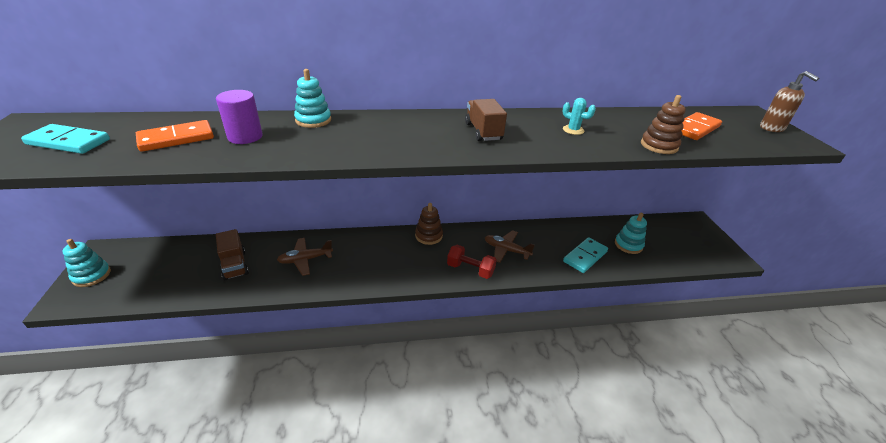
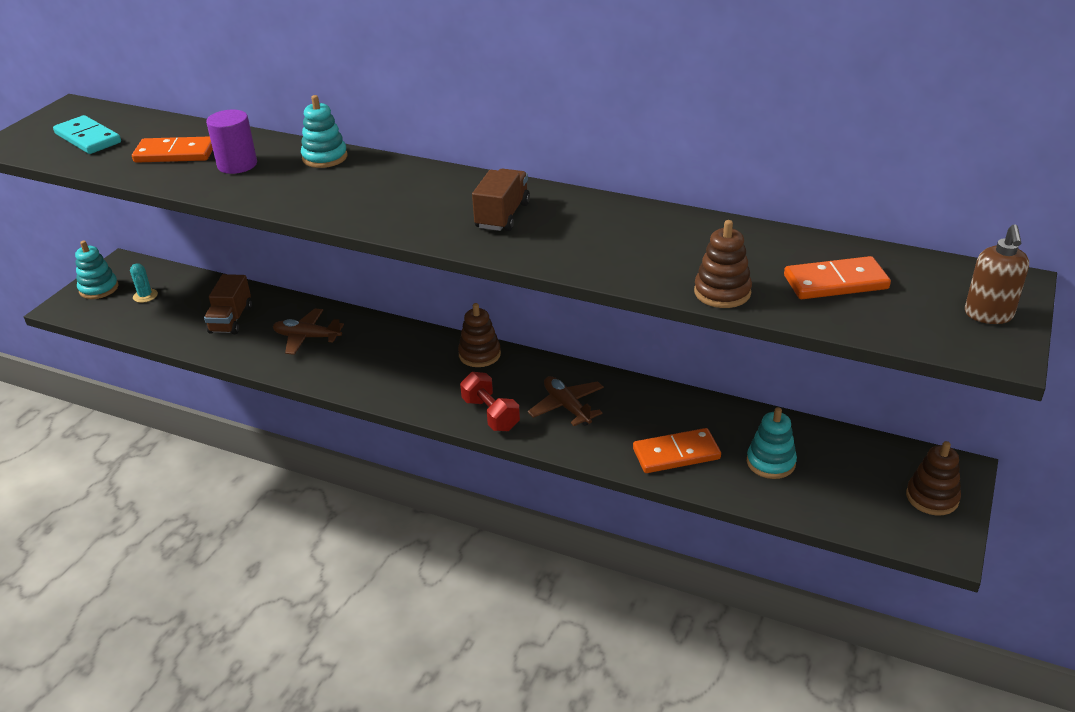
camera: 35 degrees right, 0 degrees up
turquoise cactus [563,98,596,135] -> turquoise cactus moved to [130,263,158,303]
turquoise domino [563,237,608,273] -> orange domino [633,428,721,473]
none -> brown stacking toy [906,441,961,515]

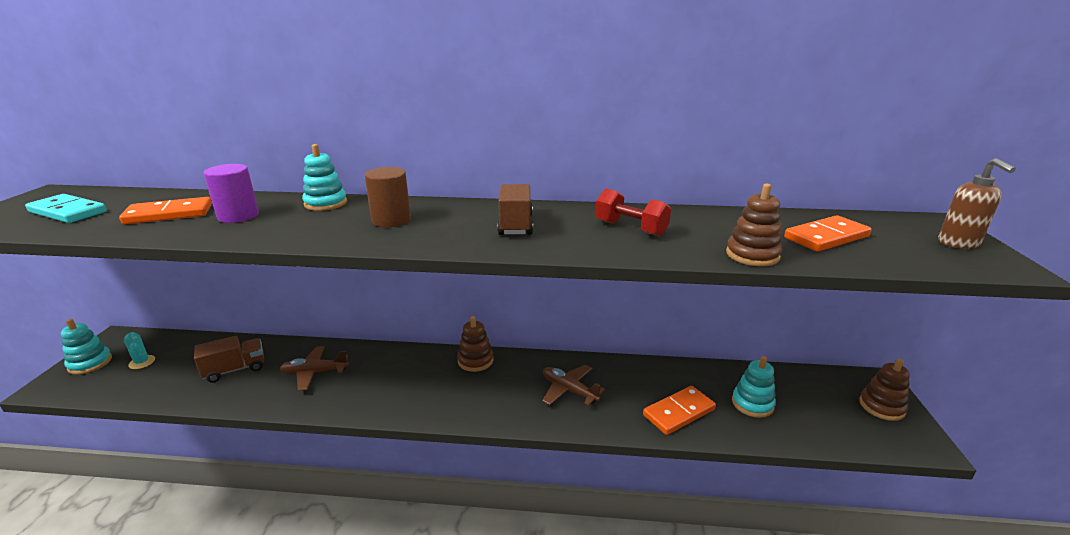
camera: 20 degrees left, 10 degrees down
brown truck [204,274,252,334] -> brown truck turned 105 degrees counterclockwise [194,336,264,383]
red dumbbell [460,372,520,431] -> red dumbbell moved to [595,188,671,236]
none -> brown cylinder [365,167,411,227]

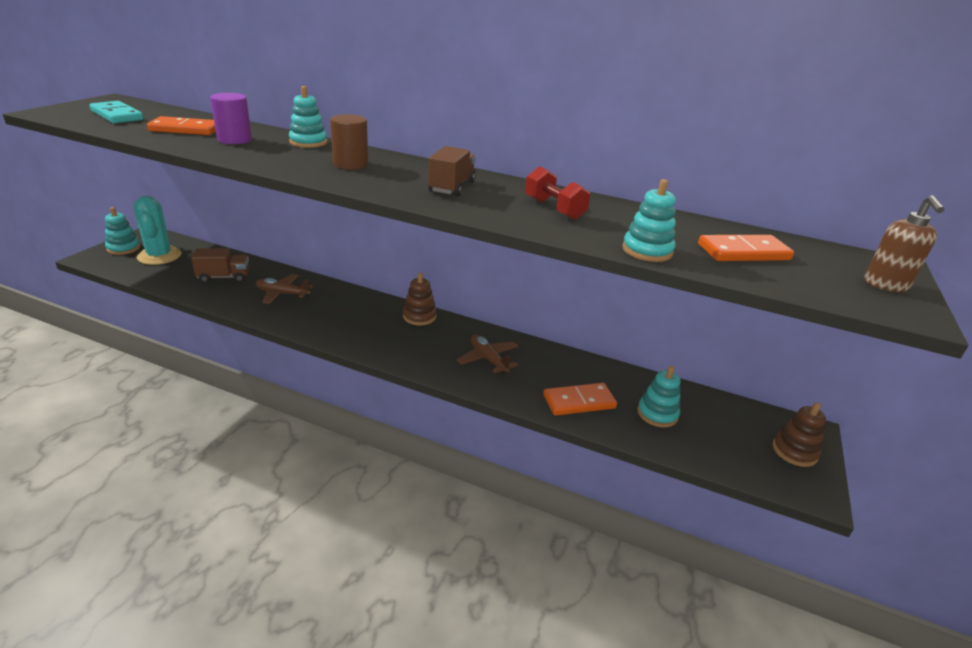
camera: 15 degrees right, 5 degrees up
turquoise cactus [124,332,155,369] -> turquoise cactus [133,196,181,265], size x2.11
brown stacking toy [726,184,782,266] -> turquoise stacking toy [622,179,676,262]

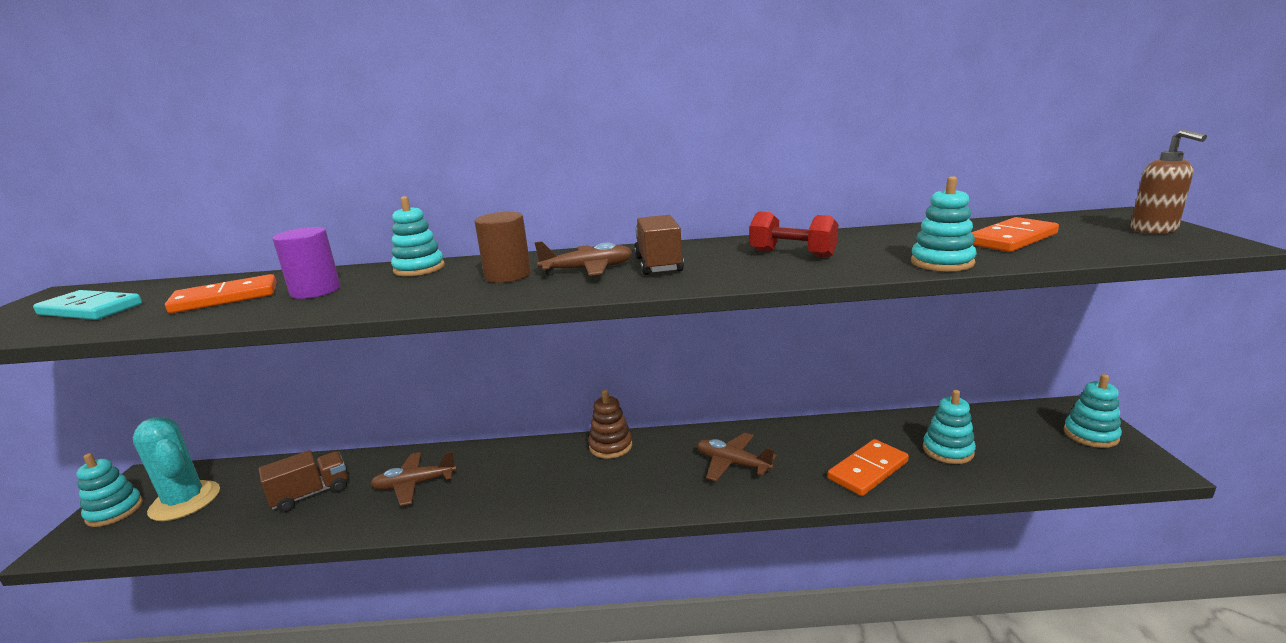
camera: 20 degrees left, 10 degrees down
brown stacking toy [773,402,826,467] -> turquoise stacking toy [1064,374,1122,448]
none -> brown plane [534,241,633,276]

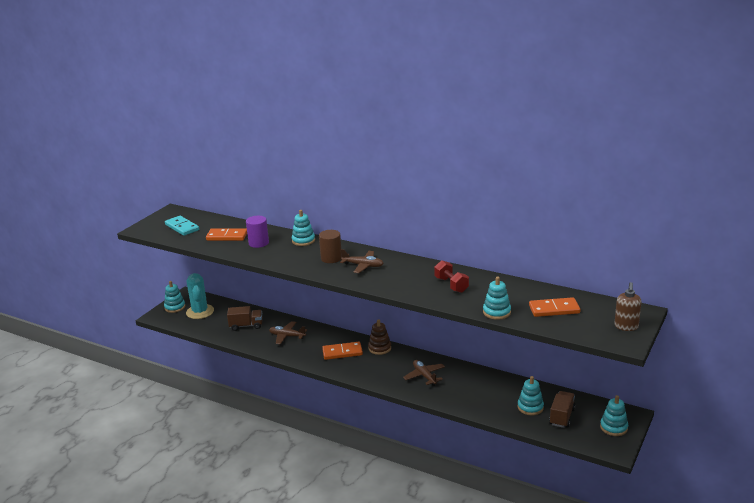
camera: 30 degrees right, 5 degrees up
brown truck [634,215,684,275] -> brown truck moved to [549,391,576,428]
orange domino [827,439,909,496] -> orange domino moved to [322,342,363,360]

